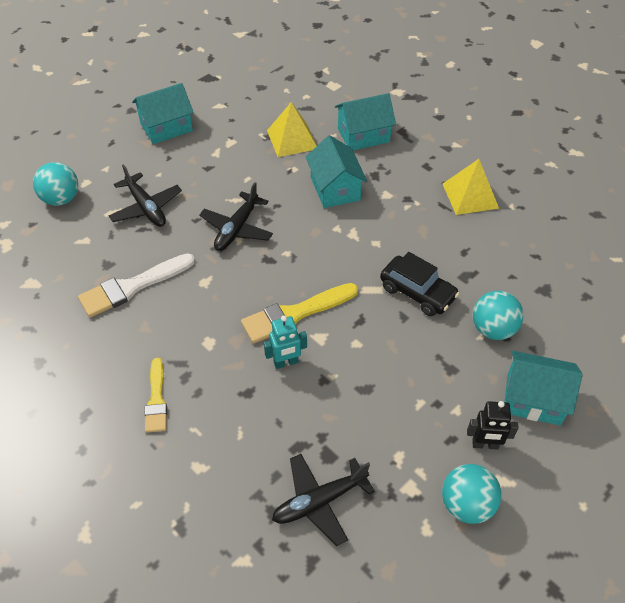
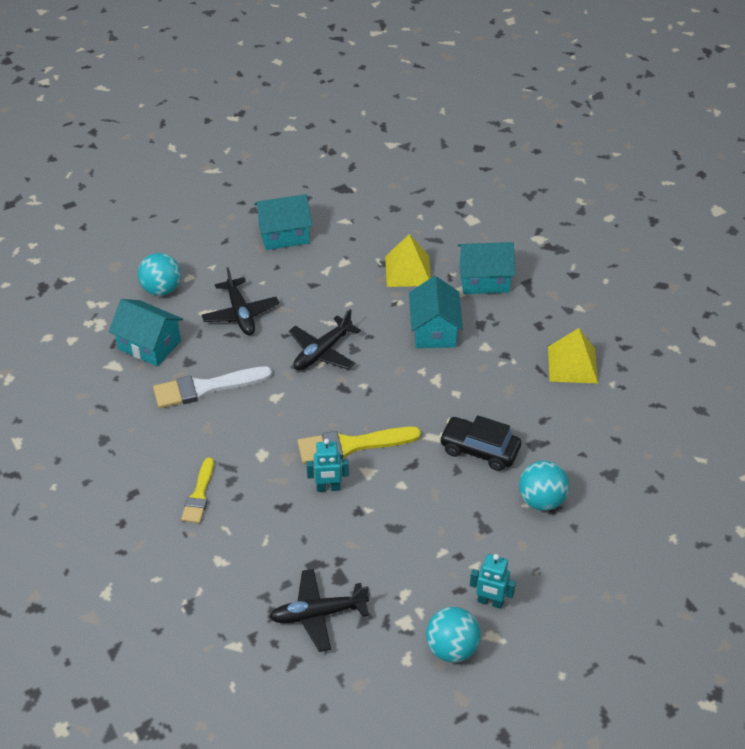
camera: 15 degrees right, 5 degrees down
black car [380,252,459,316] -> black car turned 150 degrees clockwise [439,415,521,471]
black robot [467,401,519,450] -> turquoise robot [470,554,516,609]
turquoise house [504,351,583,426] -> turquoise house moved to [109,299,183,366]

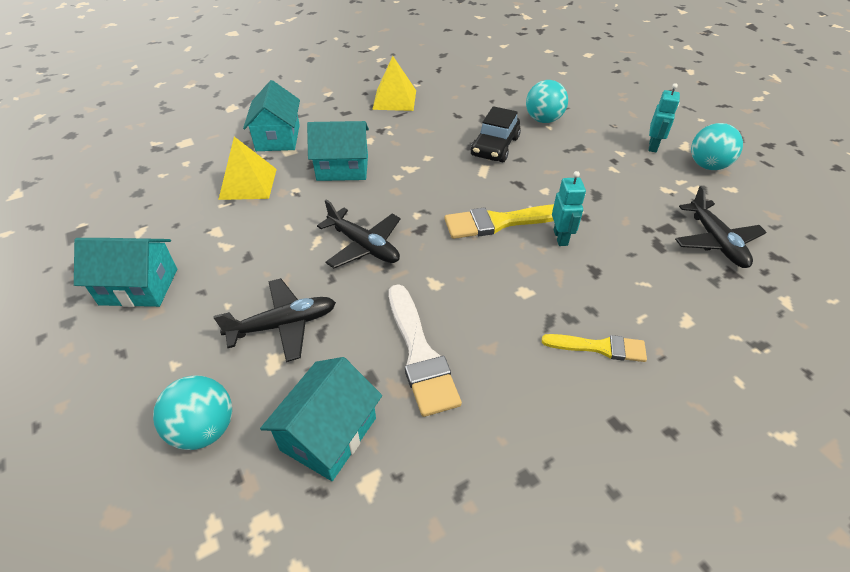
camera: 90 degrees left, 0 degrees up
turquoise house [254,194,312,250] -> turquoise house turned 75 degrees counterclockwise [74,238,177,307]
yellow brush [297,427,421,464] -> yellow brush turned 90 degrees clockwise [445,204,554,239]

